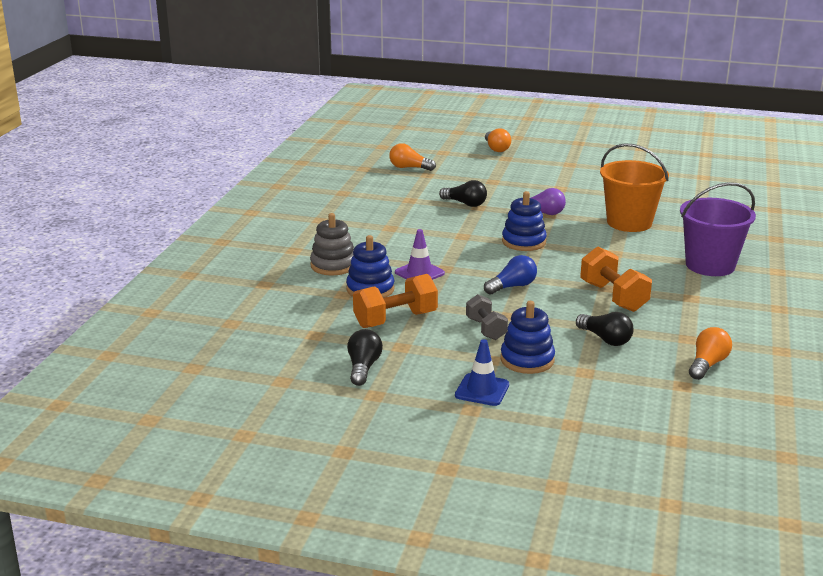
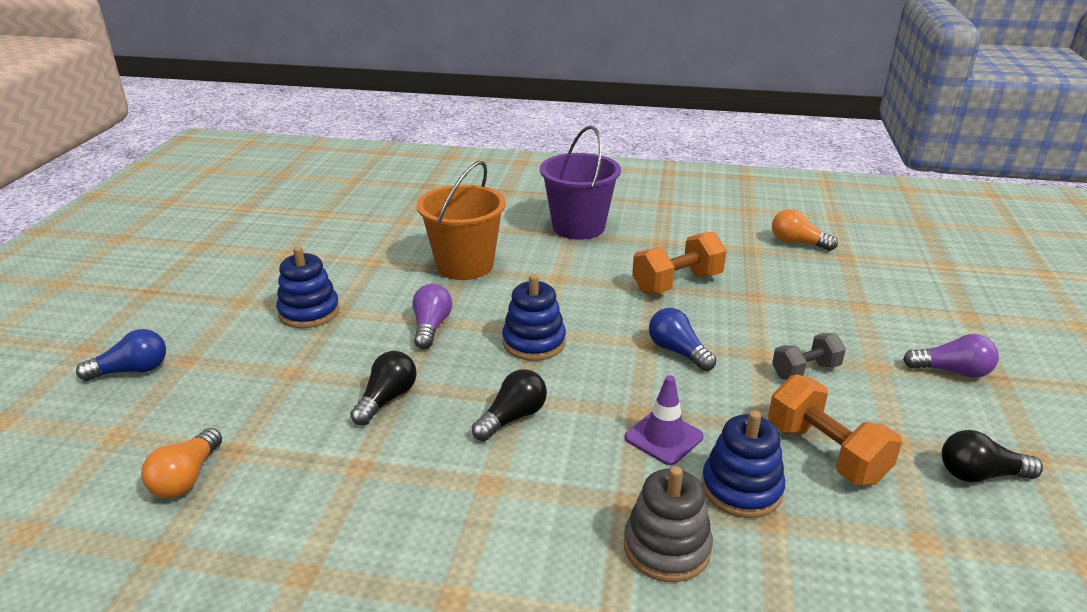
camera: 95 degrees left, 5 degrees up
blue traffic cone [455,339,509,406] -> purple light bulb [903,334,999,378]
orange light bulb [485,128,511,152] -> blue light bulb [76,329,166,381]
blue stacking toy [501,301,555,374] -> blue stacking toy moved to [276,246,340,328]
black light bulb [576,312,634,346] -> black light bulb moved to [472,369,547,441]

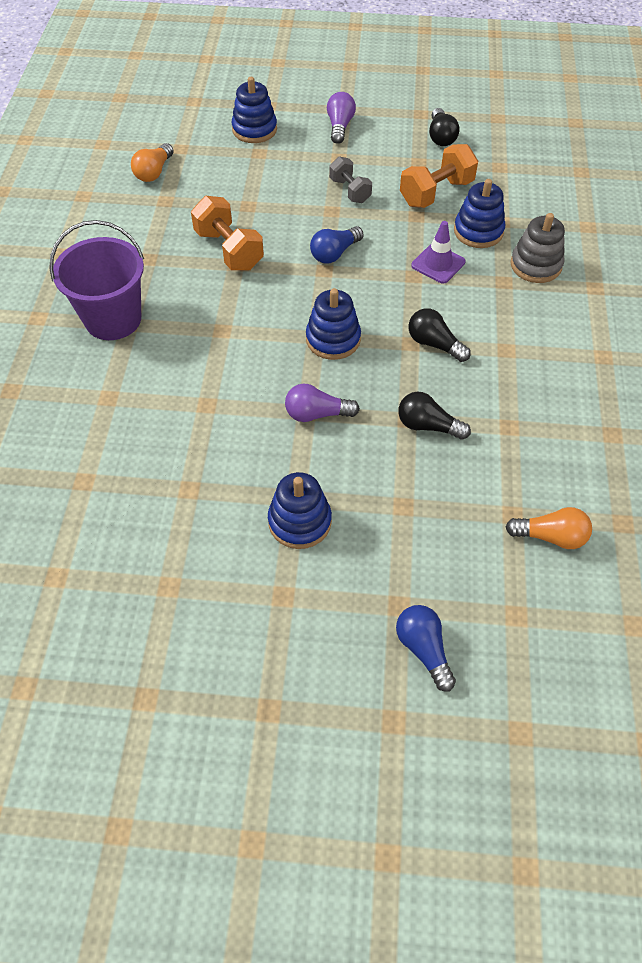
camera: 95 degrees left, 25 degrees up
orange bucket [417,161,506,280] -> none
none -> blue stacking toy [232,77,277,143]

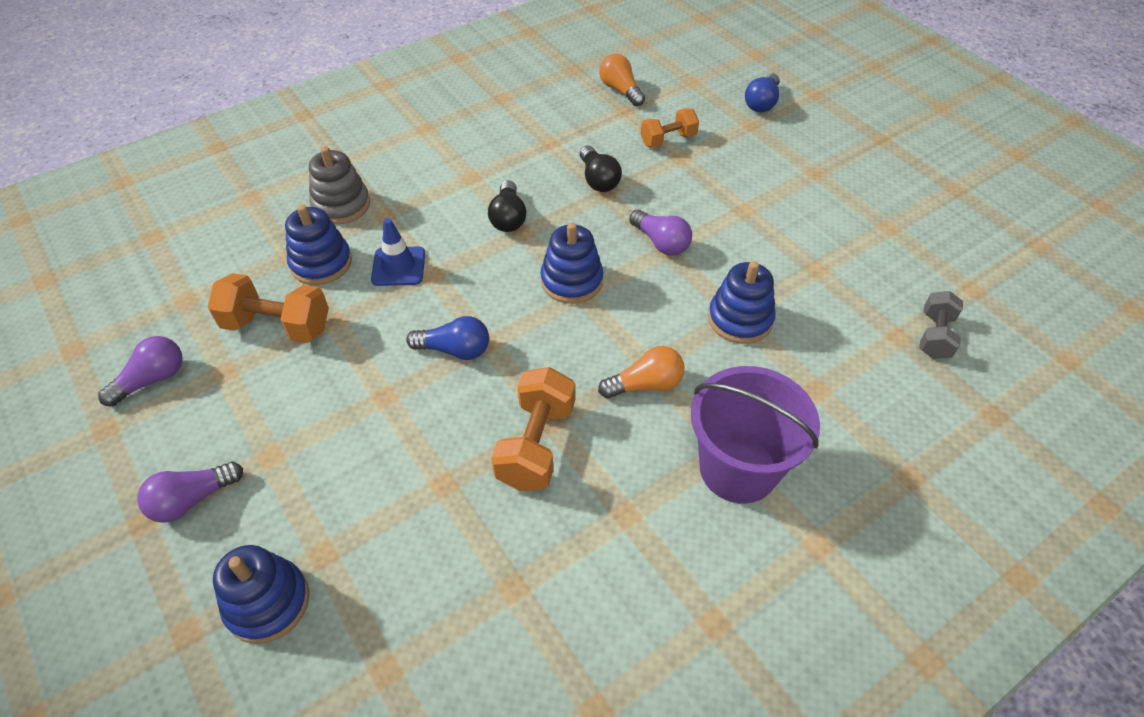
camera: 130 degrees left, 5 degrees down
orange light bulb [131,143,173,182] -> orange light bulb moved to [598,346,684,399]
blue stacking toy [268,472,332,549] -> blue stacking toy moved to [708,261,776,344]
grey dumbbell [329,156,372,203] -> grey dumbbell moved to [919,291,963,359]
purple traffic cone [411,221,466,284] -> blue traffic cone [371,218,425,286]
black light bulb [429,108,460,146] -> purple light bulb [98,336,183,407]
none -> orange dumbbell [641,108,699,148]

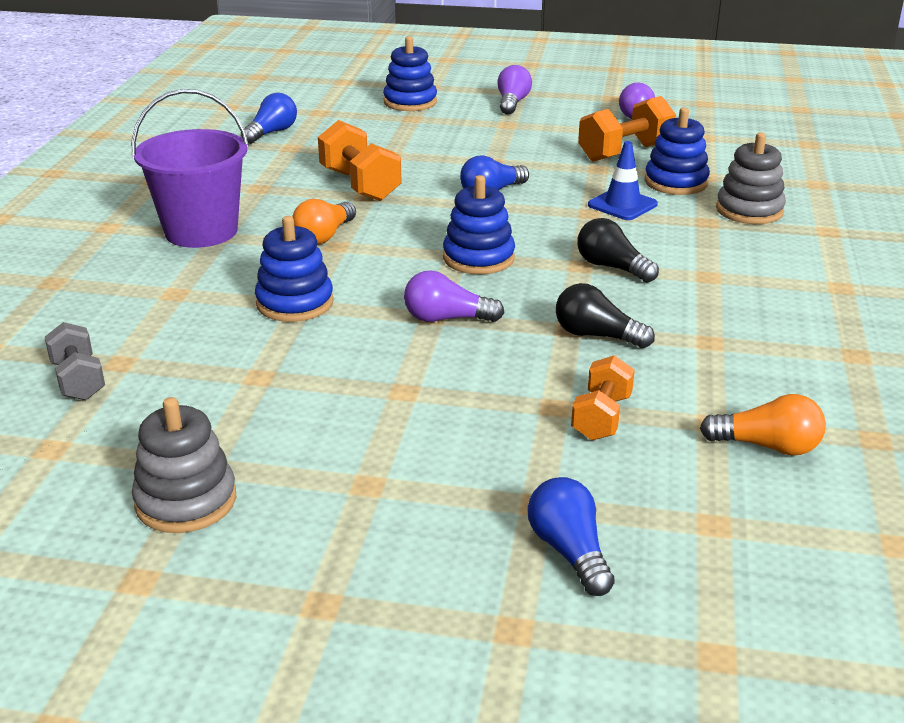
camera: 135 degrees right, 20 degrees down
none -> grey stacking toy [132,397,236,533]
none -> blue light bulb [241,93,297,144]

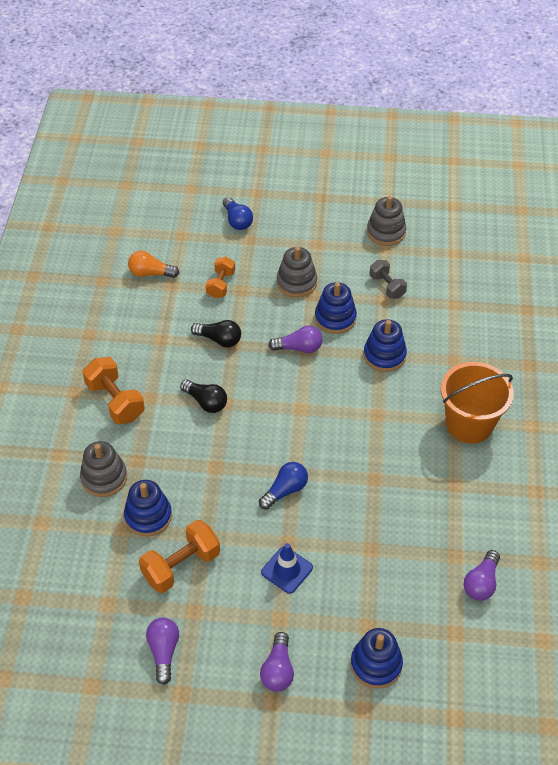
camera: 175 degrees right, 20 degrees up
grey dumbbell [45,322,105,400] -> grey dumbbell moved to [369,260,407,299]
purple bucket [131,89,249,248] -> orange bucket [441,362,514,444]
blue light bulb [241,93,297,144] -> purple light bulb [464,550,500,601]
orange light bulb [292,199,356,244] -> none
orange dumbbell [318,120,402,201] -> orange dumbbell moved to [82,357,145,424]
blue stacking toy [443,175,515,274] -> blue stacking toy moved to [315,282,357,334]
blue traffic cone [588,141,658,220] -> blue traffic cone moved to [261,543,313,594]
none -> grey stacking toy [277,246,317,298]

